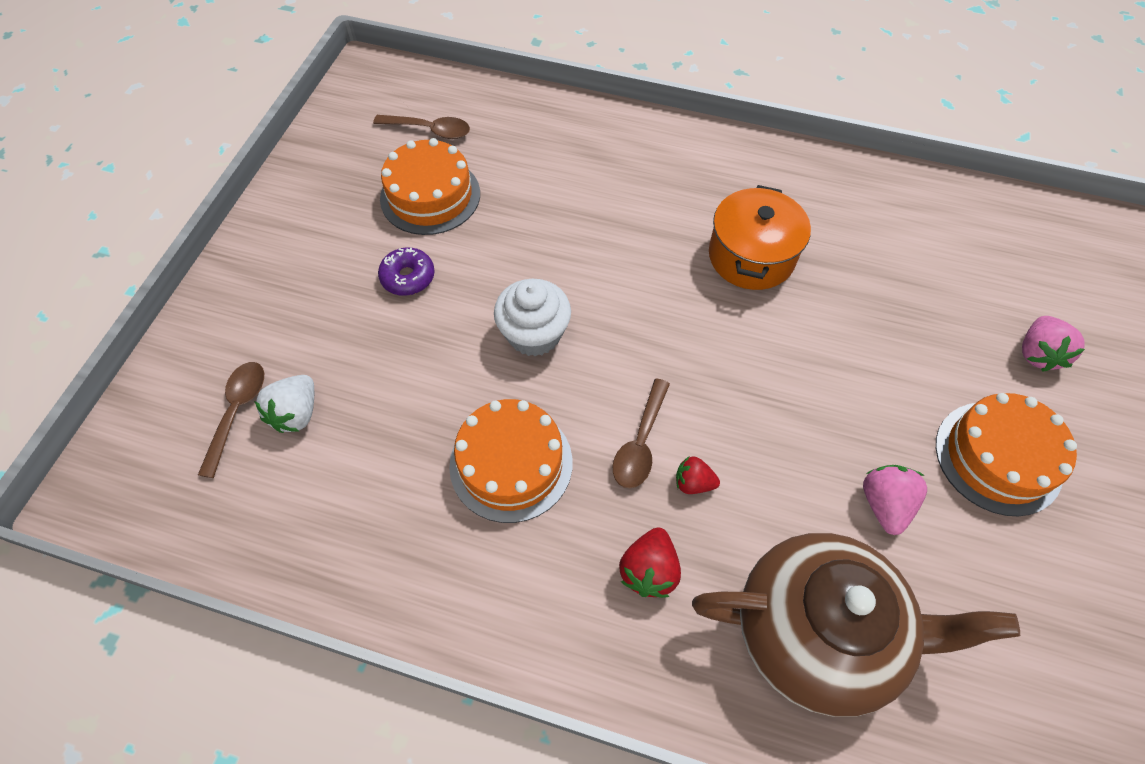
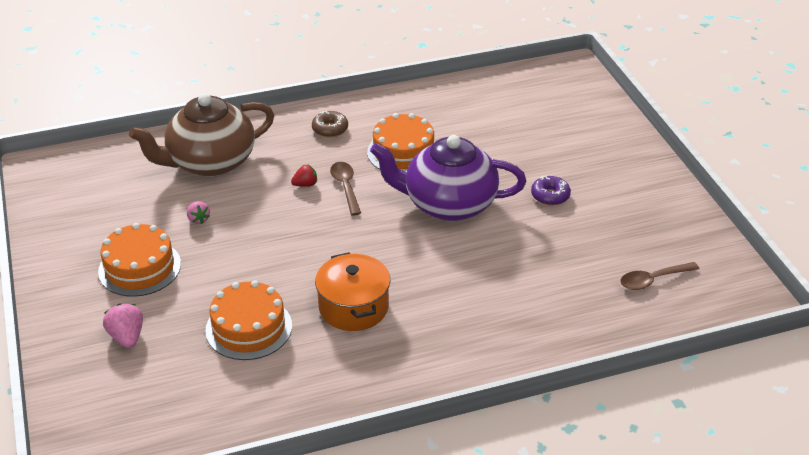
camera: 145 degrees right, 20 degrees down
brown spoon [198,362,264,478] -> none
white strawberry [254,375,314,433] -> none
orange cake [380,138,480,235] -> orange cake moved to [205,280,292,360]
white cupcake [494,279,571,356] -> purple teapot [370,135,526,221]
red strawberry [619,528,681,598] -> none
pink strawberry [863,465,927,535] -> pink strawberry [187,201,210,224], size x0.66
none -> brown donut [312,111,348,138]

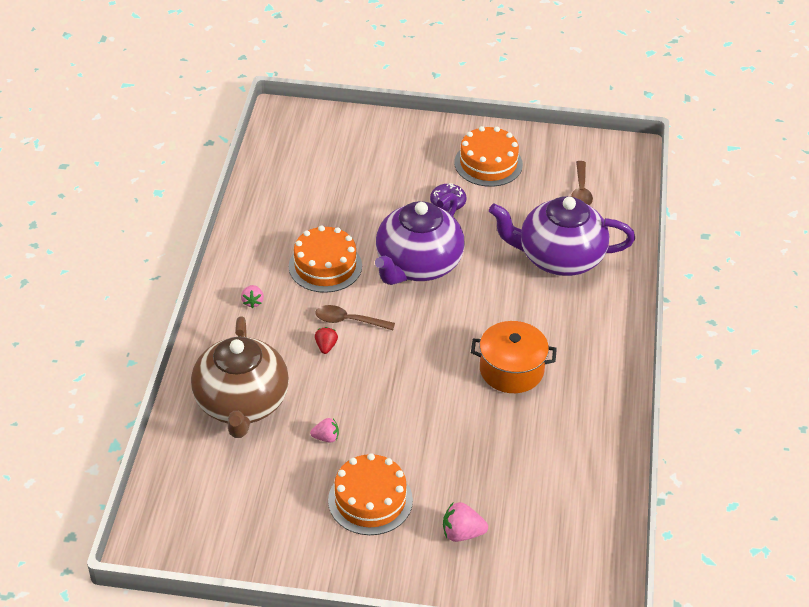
camera: 65 degrees left, 5 degrees up
orange cake [205,280,292,360] -> orange cake moved to [454,126,523,187]
brown donut [312,111,348,138] -> pink strawberry [241,285,264,308]
none -> purple teapot [489,196,635,276]

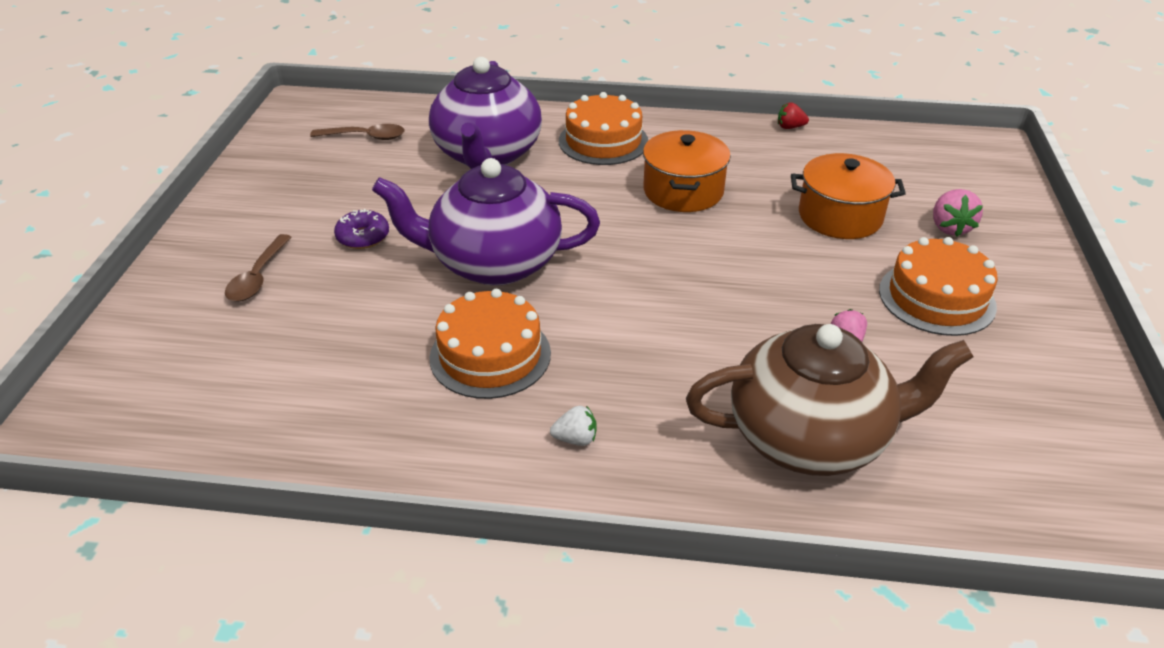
camera: 90 degrees left, 5 degrees down
pink strawberry [241,285,264,308] -> white strawberry [550,406,597,446]
brown spoon [315,305,395,330] -> brown spoon moved to [225,234,292,302]
red strawberry [315,327,338,354] -> red strawberry moved to [778,102,809,129]
purple teapot [375,192,465,285] -> purple teapot turned 150 degrees clockwise [372,158,600,286]
orange cake [454,126,523,187] -> orange cake moved to [559,92,648,165]
none -> orange pot [791,153,906,239]

